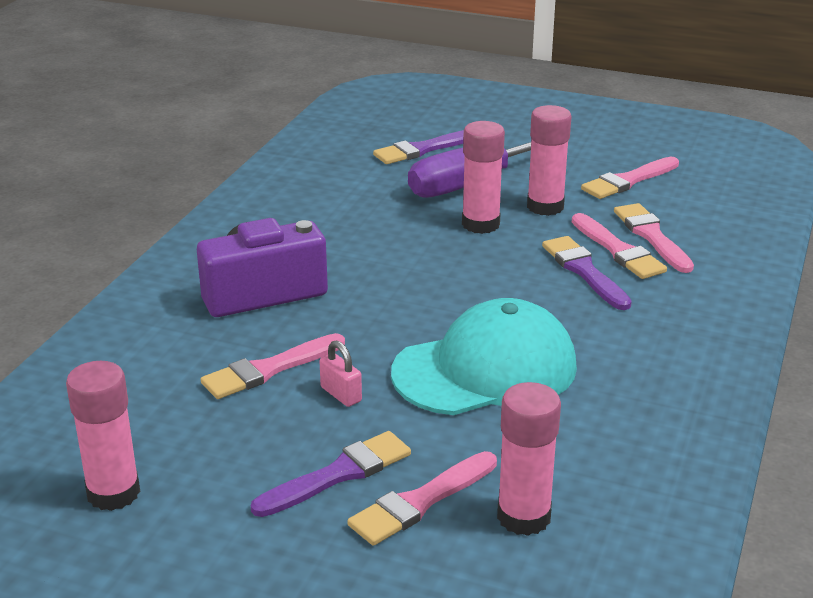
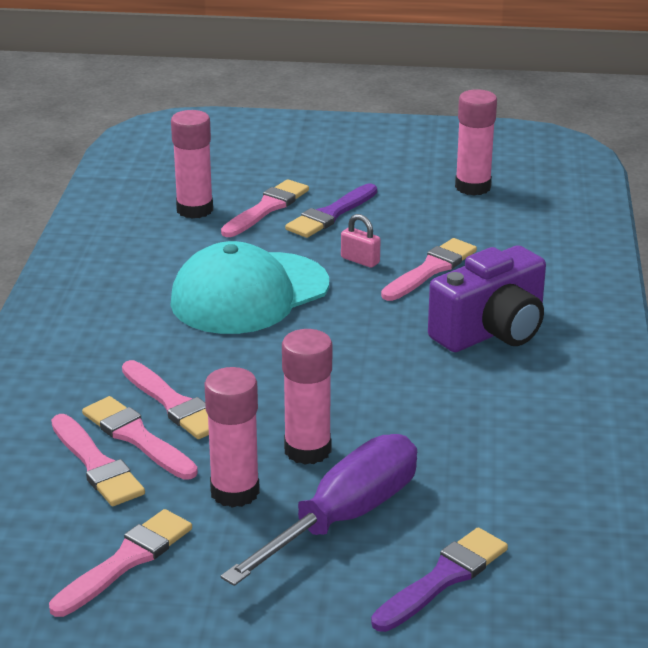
camera: 165 degrees right, 0 degrees up
purple brush [542,236,632,310] -> pink brush [122,360,209,439]

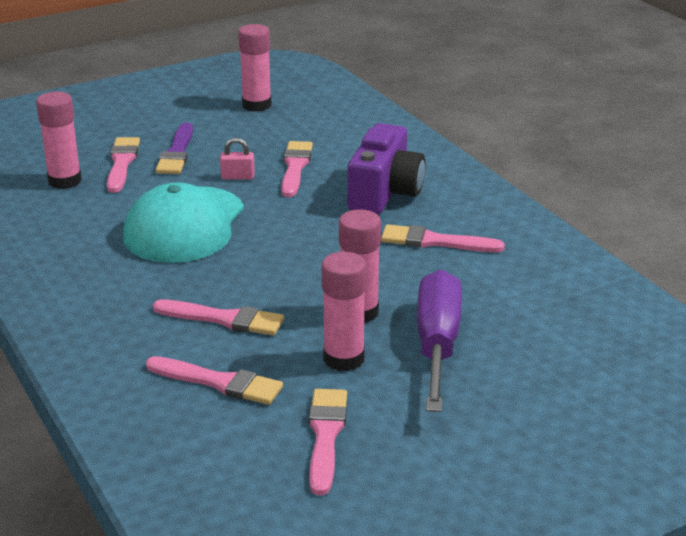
camera: 35 degrees left, 0 degrees up
pink brush [82,396,198,480] -> pink brush moved to [381,224,505,252]
purple brush [371,527,508,632] -> none

